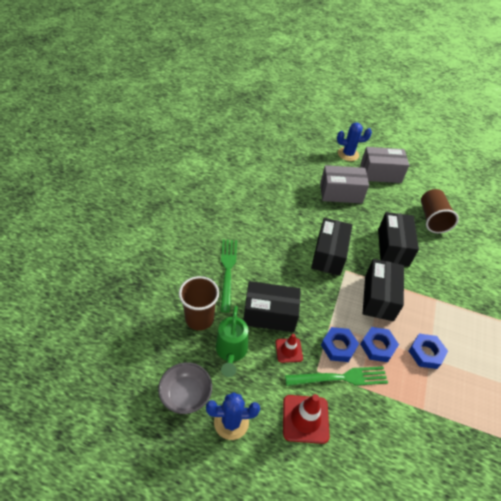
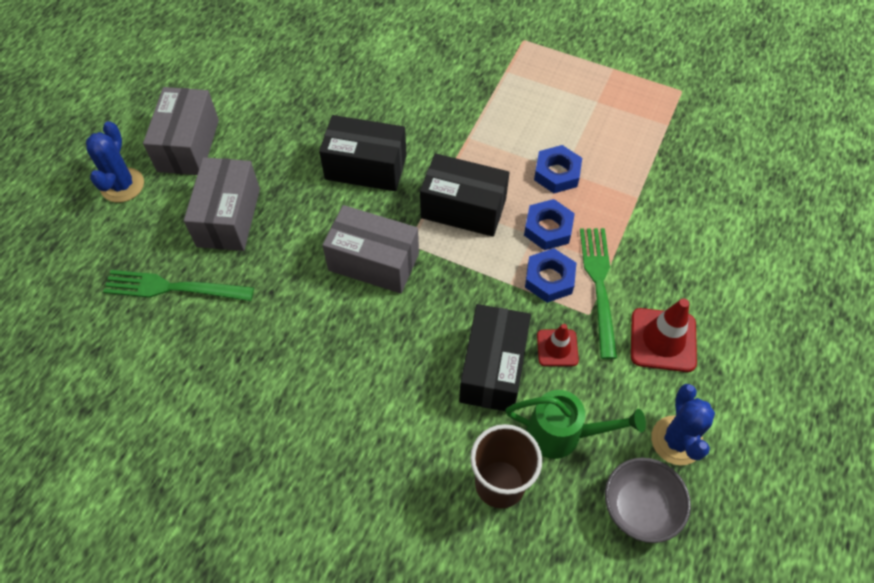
camera: 80 degrees left, 10 degrees up
green fork [220,239,237,313] -> green fork moved to [103,270,254,301]
black box [311,218,352,276] -> grey box [322,205,419,293]
brown cup [421,189,459,233] -> none

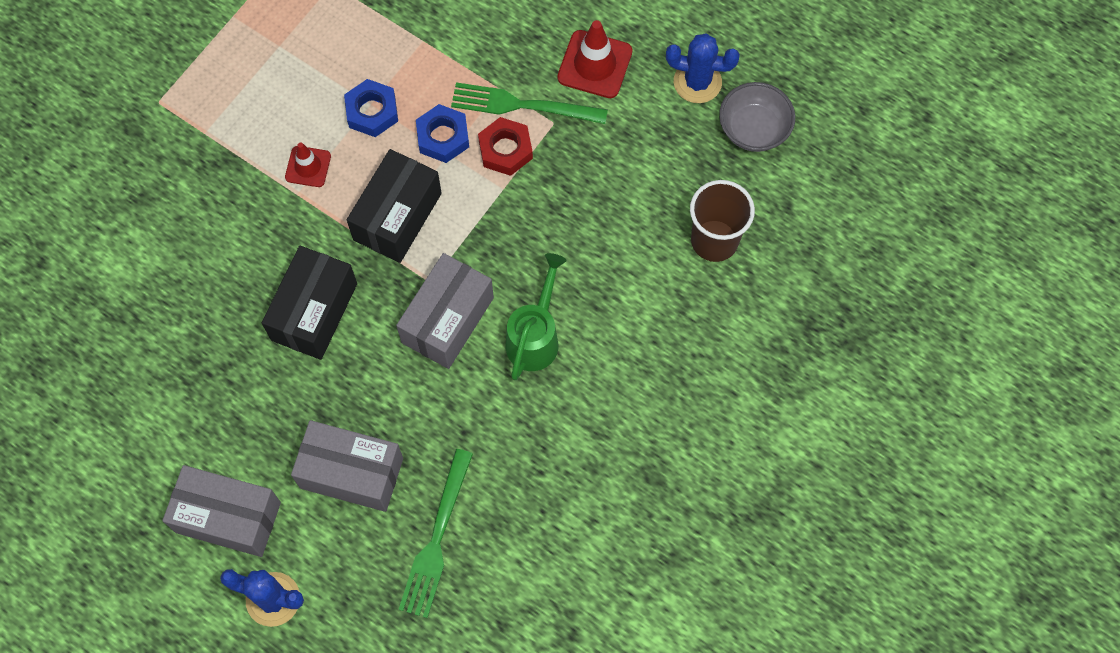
camera: 80 degrees left, 10 degrees up
black box [459,304,531,412] -> none
green watering can [506,390,646,459] -> green watering can moved to [506,253,567,380]
blue nut [525,248,576,303] -> red nut [478,117,533,176]
red traffic cone [537,324,579,366] -> red traffic cone moved to [285,142,331,187]

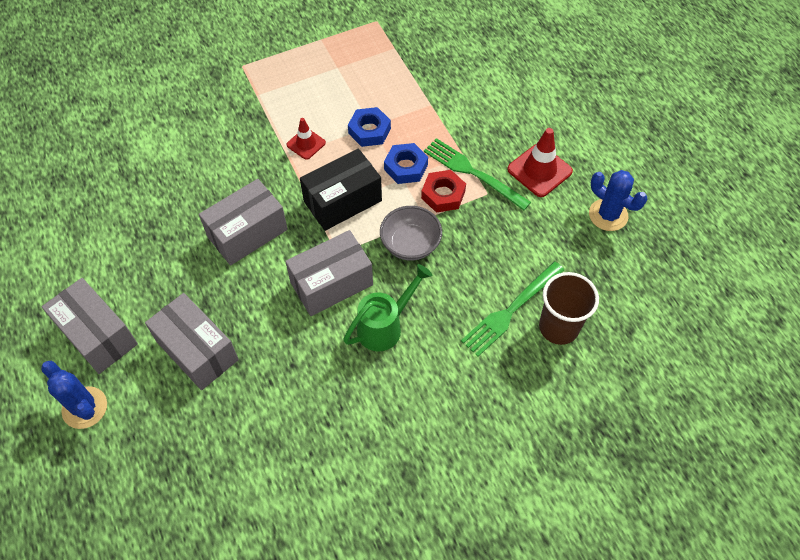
camera: 30 degrees right, 10 degrees down
black box [262,246,357,360] -> grey box [199,179,288,266]
green fork [398,449,473,618] -> green fork moved to [461,262,564,356]
grey bowl [719,82,795,152] -> grey bowl moved to [380,206,442,260]

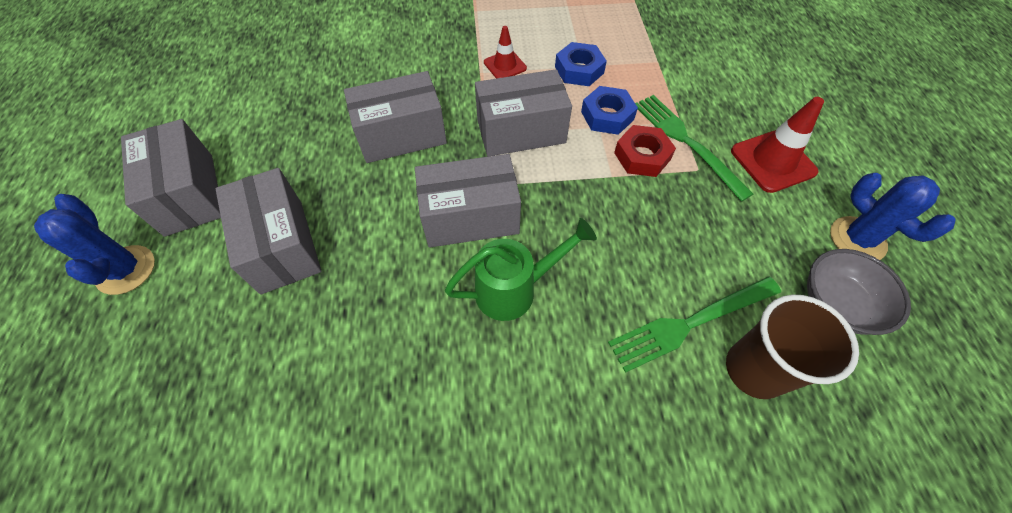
camera: 20 degrees right, 0 degrees up
black box [300,148,382,231] -> grey box [475,69,572,157]
grey bowl [380,206,442,260] -> grey bowl moved to [807,249,911,335]

